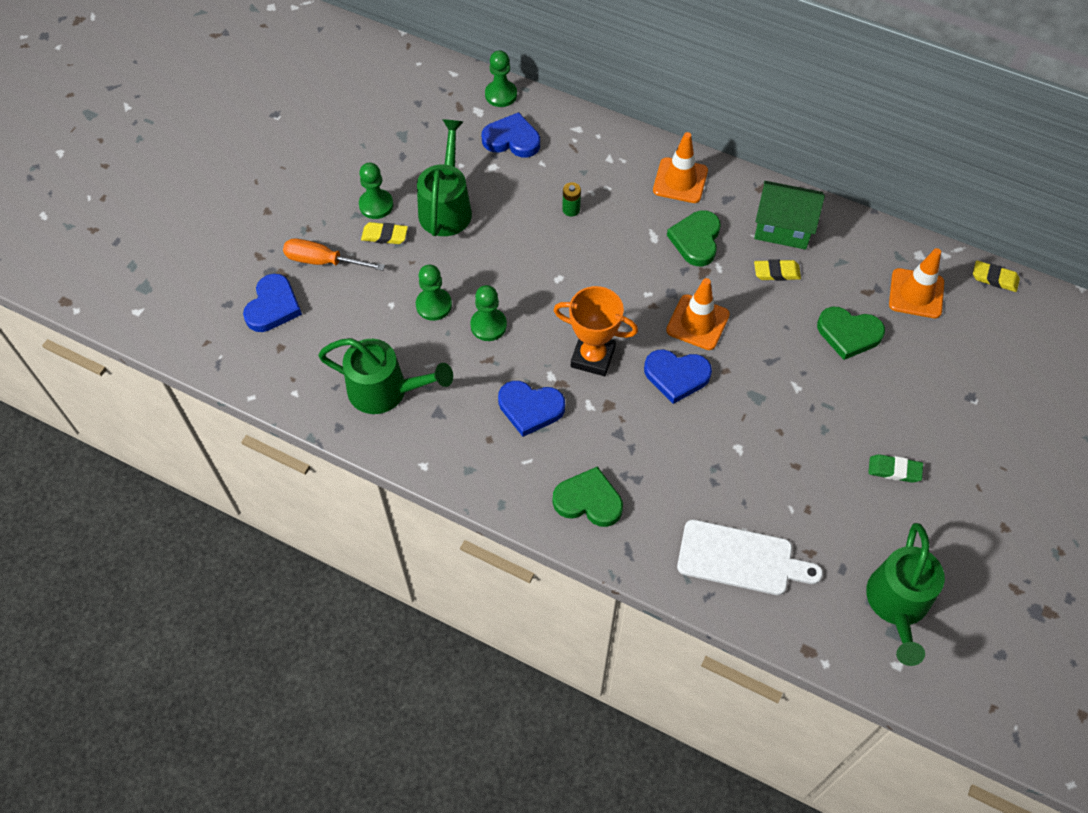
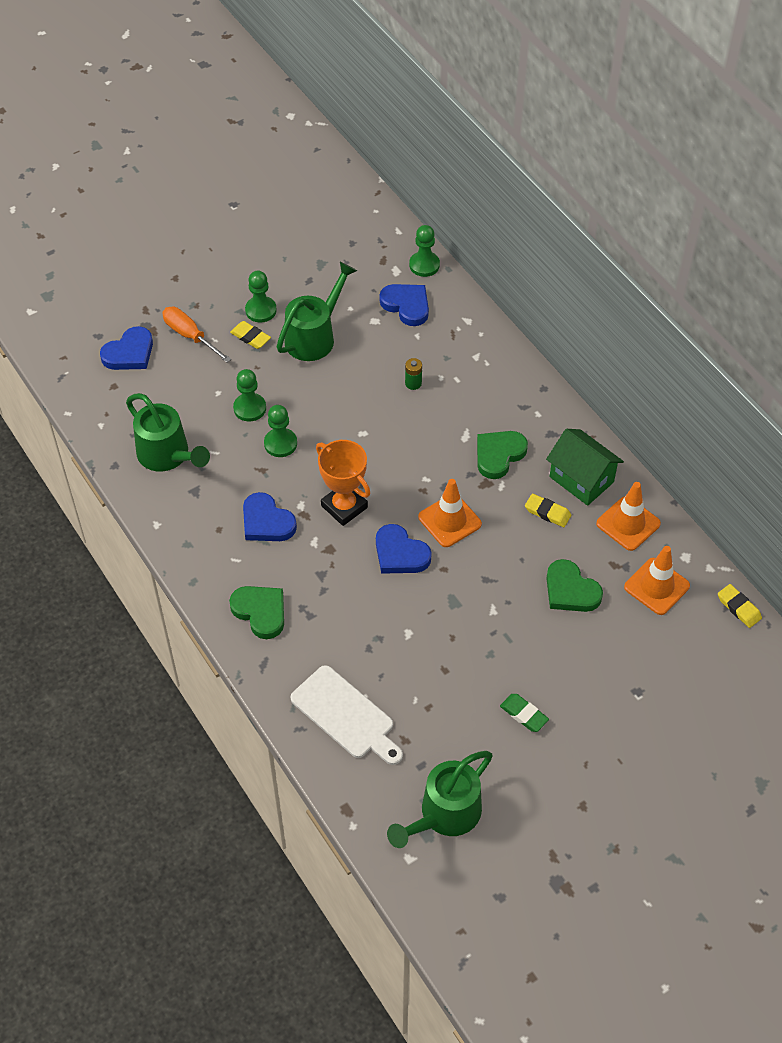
camera: 30 degrees right, 5 degrees down
orange traffic cone [653,132,708,203] -> orange traffic cone moved to [596,482,661,551]

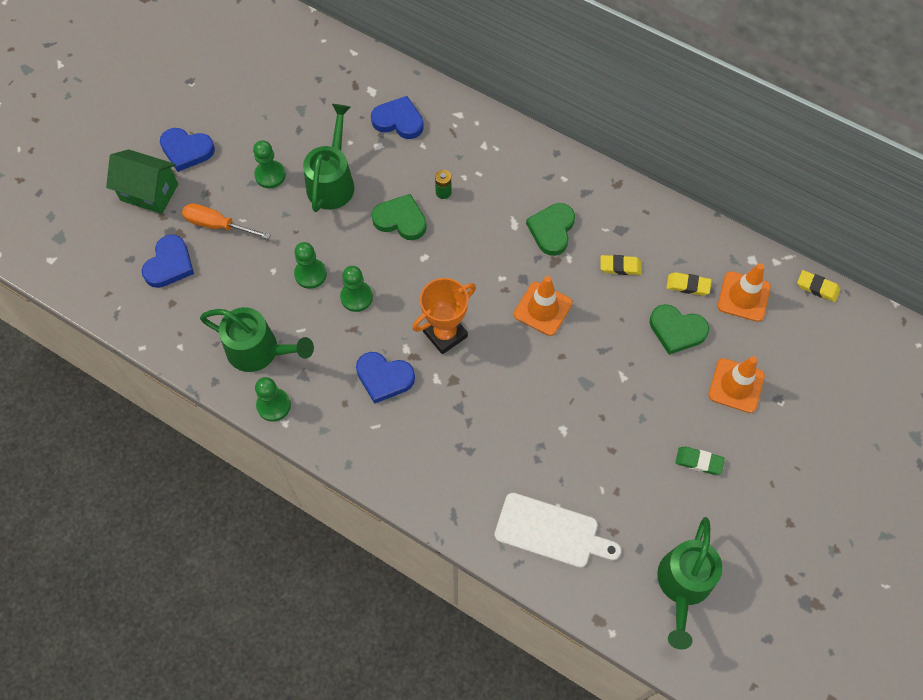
camera: 25 degrees left, 10 degrees up
green heart [229,586,284,639] -> green heart moved to [372,194,427,240]
yellow eraser [230,321,271,349] -> yellow eraser moved to [666,272,712,296]
orange trophy [316,440,370,526] -> orange trophy turned 60 degrees counterclockwise [412,278,476,354]
blue heart [376,524,432,574] -> blue heart moved to [160,128,215,172]
green pawn [409,225,440,277] -> green pawn moved to [255,377,291,422]
green house [546,429,624,506] -> green house moved to [106,149,178,214]
orange traffic cone [596,482,661,551] -> orange traffic cone moved to [708,356,765,413]

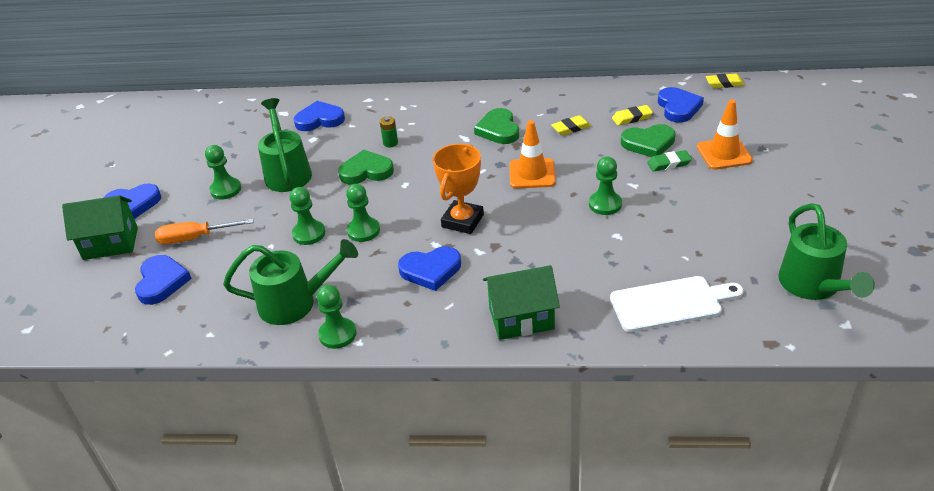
camera: 25 degrees left, 25 degrees down
green eraser [675,447,725,475] -> green eraser moved to [647,150,692,172]
orange traffic cone [717,263,771,322] -> blue heart [658,87,704,122]
none -> green house [483,265,560,340]
none -> green pawn [589,157,622,215]

